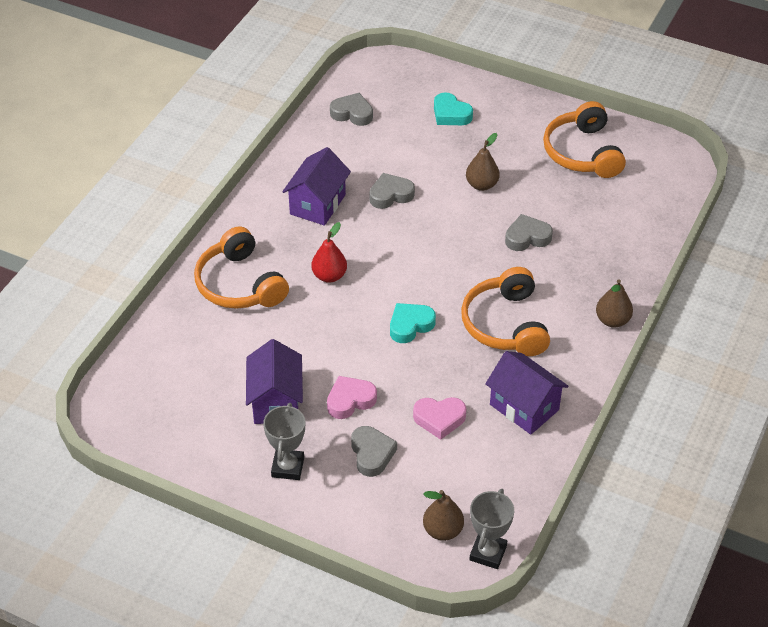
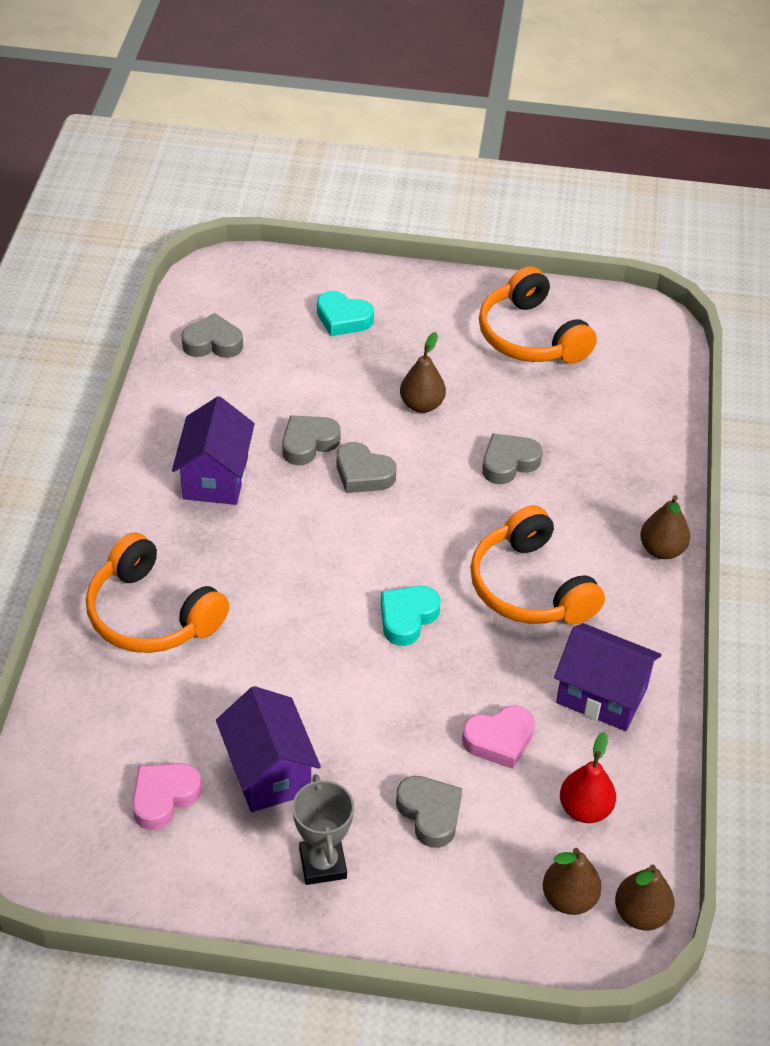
camera: 20 degrees left, 0 degrees up
red pear [311,222,347,283] -> red pear moved to [560,732,616,823]
pink heart [327,376,377,419] -> pink heart moved to [132,763,202,830]
grey trophy [469,489,514,569] -> brown pear [615,864,675,930]
none -> grey heart [337,442,396,493]

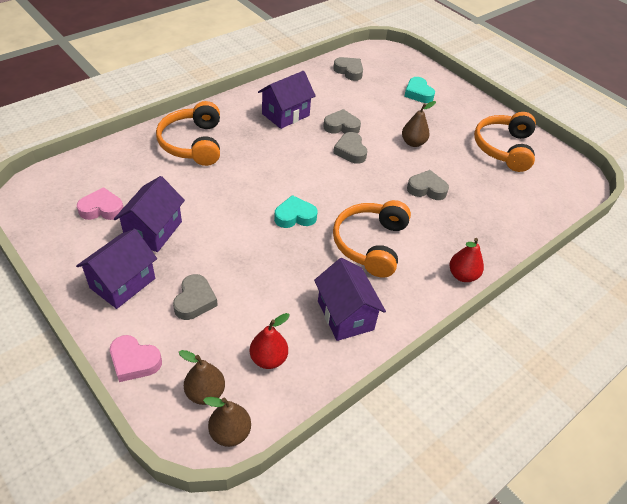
camera: 40 degrees right, 0 degrees up
grey trophy [292,774,354,885] -> purple house [76,229,157,309]
pink heart [462,705,535,769] -> pink heart moved to [110,335,162,382]
brown pear [640,495,690,559] -> red pear [450,238,484,282]

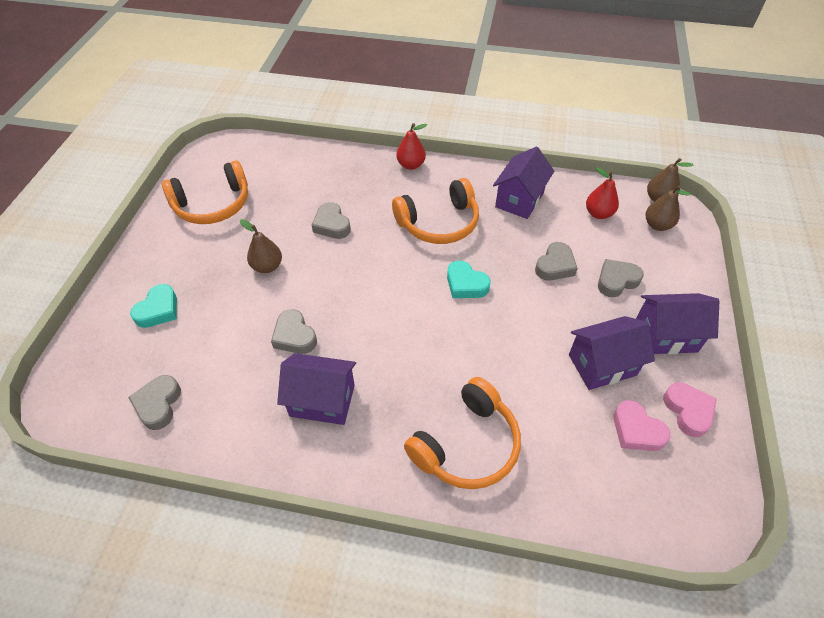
camera: 125 degrees left, 5 degrees up
pink heart [110,335,162,382] -> pink heart moved to [663,382,717,437]
grey heart [333,132,367,164] -> grey heart moved to [535,242,578,281]

